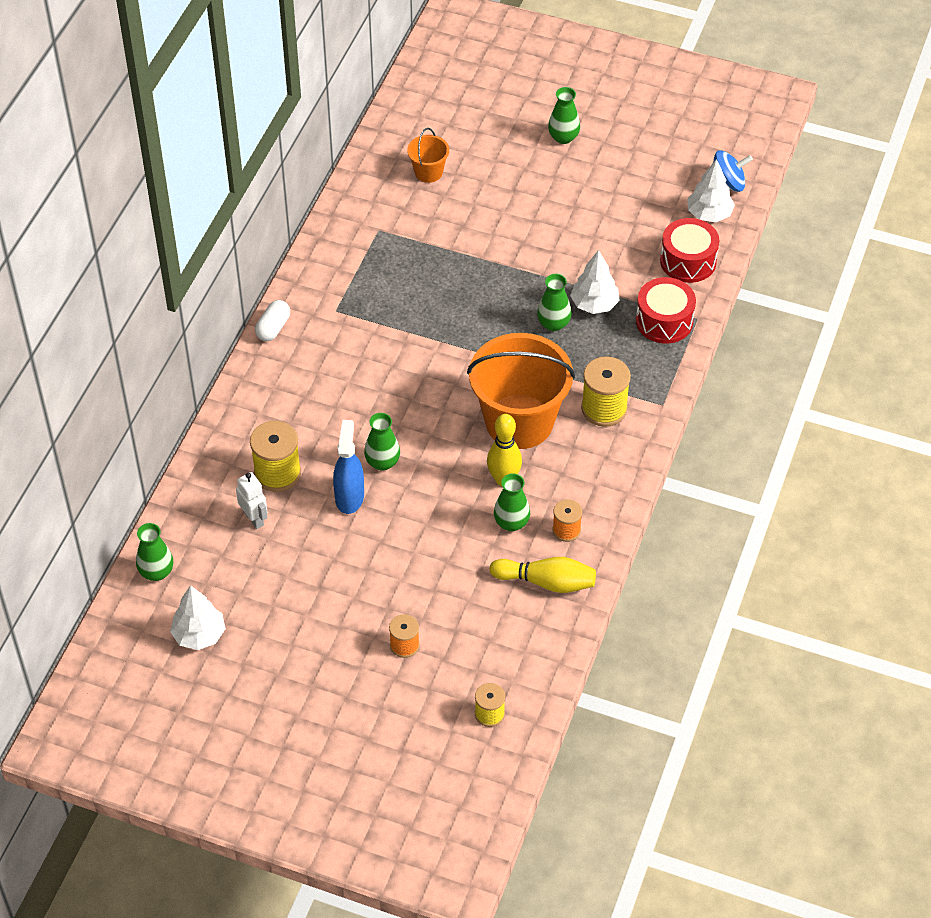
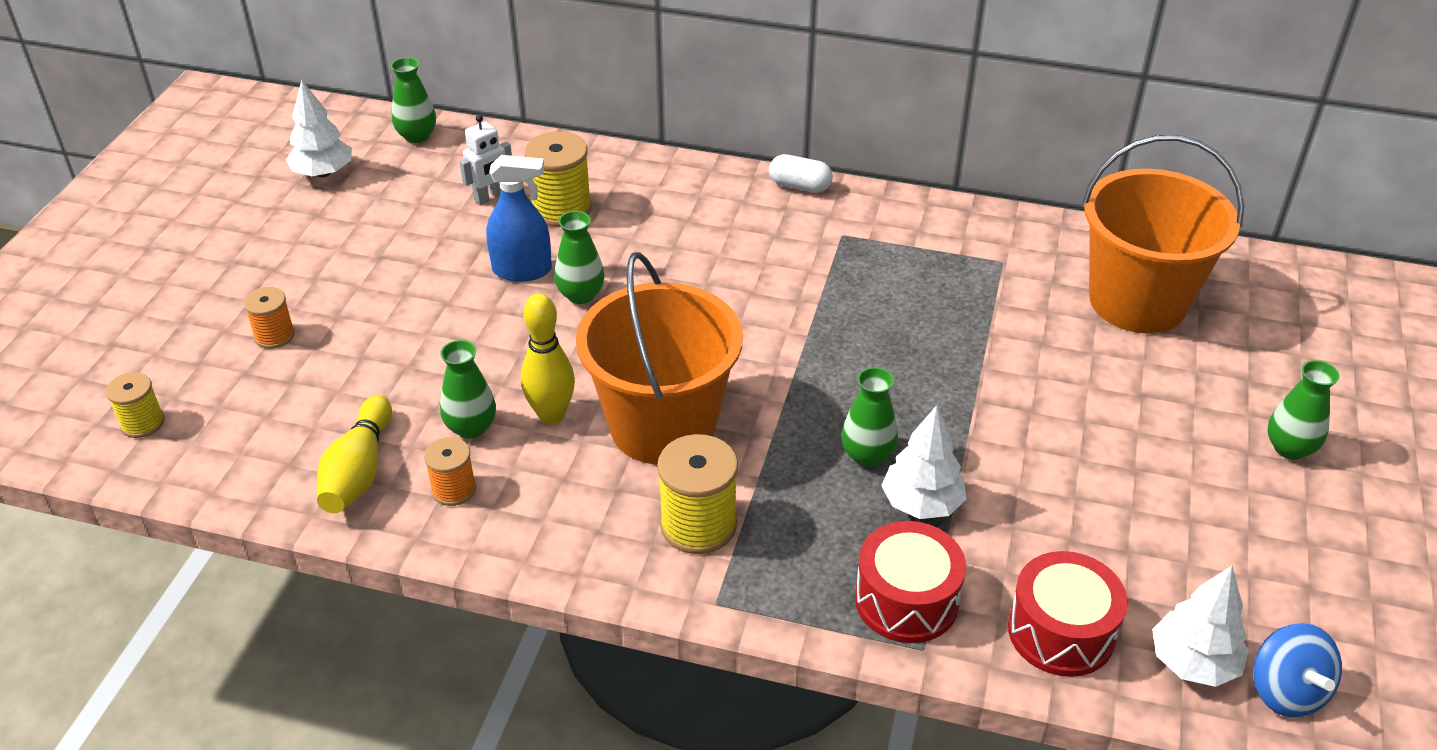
camera: 85 degrees right, 10 degrees down
orange bucket [407,128,449,183] -> orange bucket [1082,135,1244,333], size x2.23

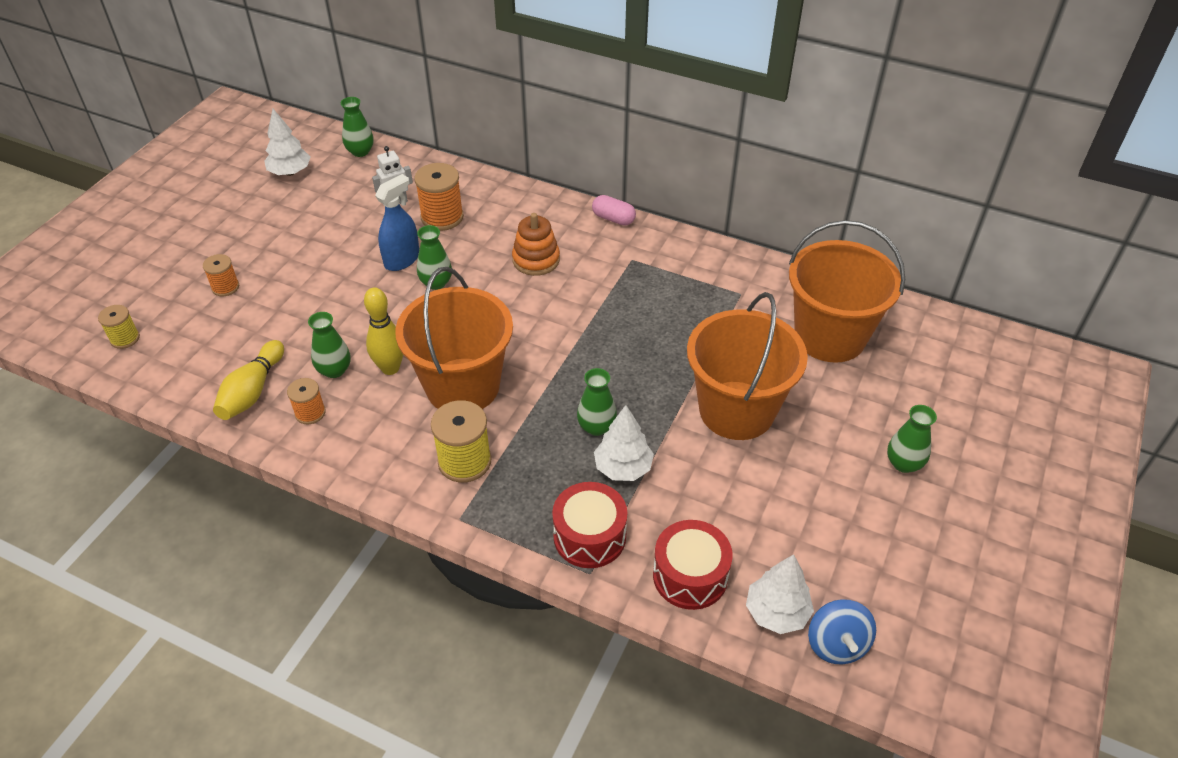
camera: 10 degrees right, 5 degrees up
blue spray bottle [486,155,552,282] -> blue spray bottle turned 60 degrees counterclockwise [375,174,419,271]
yellow spool [525,131,592,227] -> orange spool [414,163,464,231]
white capsule [769,154,833,193] -> pink capsule [592,195,636,226]
none -> orange stacking toy [512,213,560,276]
none -> orange bucket [687,292,808,440]

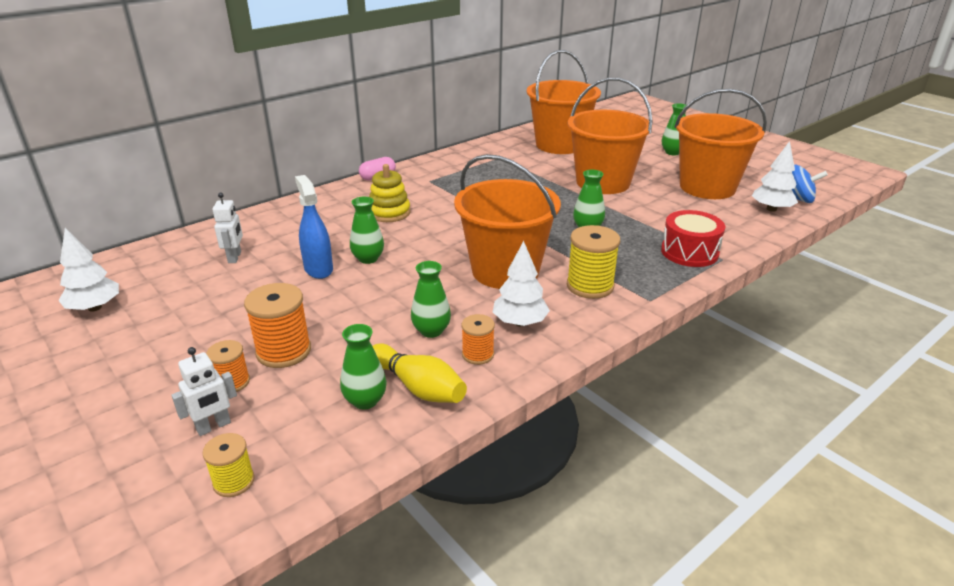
camera: 65 degrees left, 15 degrees down
green vase [341,97,374,157] -> green vase moved to [340,324,387,409]
yellow bowling pin [364,288,403,375] -> none
orange spool [414,163,464,231] -> orange spool moved to [244,283,311,368]
orange stacking toy [512,213,560,276] -> yellow stacking toy [369,164,410,222]
white tree [594,405,654,481] -> white tree moved to [493,241,550,326]
red drum [653,520,733,610] -> none
none -> white robot [171,347,237,436]
none -> orange bucket [674,89,767,199]

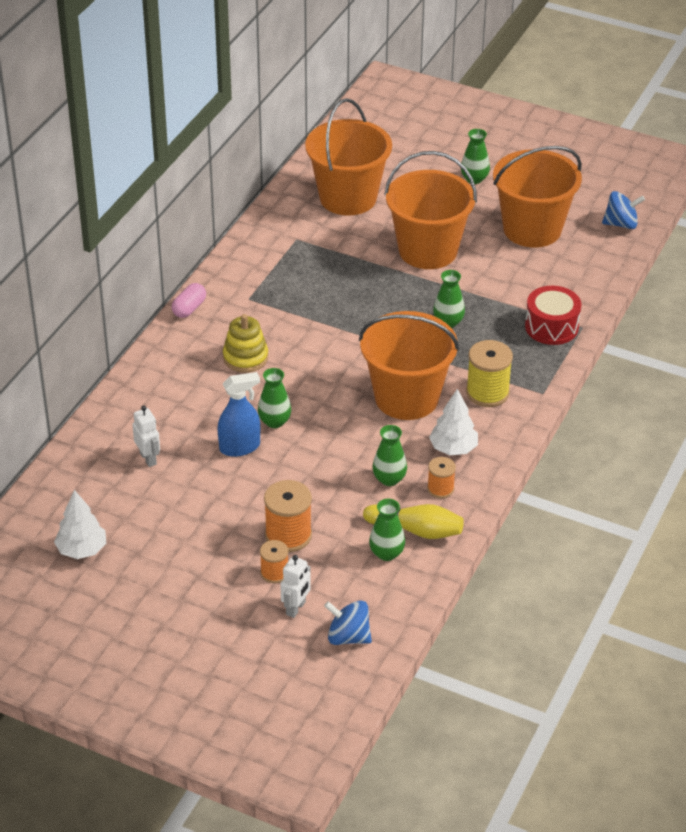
camera: 25 degrees left, 10 degrees up
yellow spool [202,433,255,497] -> blue spinning top [324,600,372,645]
blue spray bottle [295,175,333,279] -> blue spray bottle turned 120 degrees clockwise [217,372,260,457]
white tree [752,141,798,212] -> none

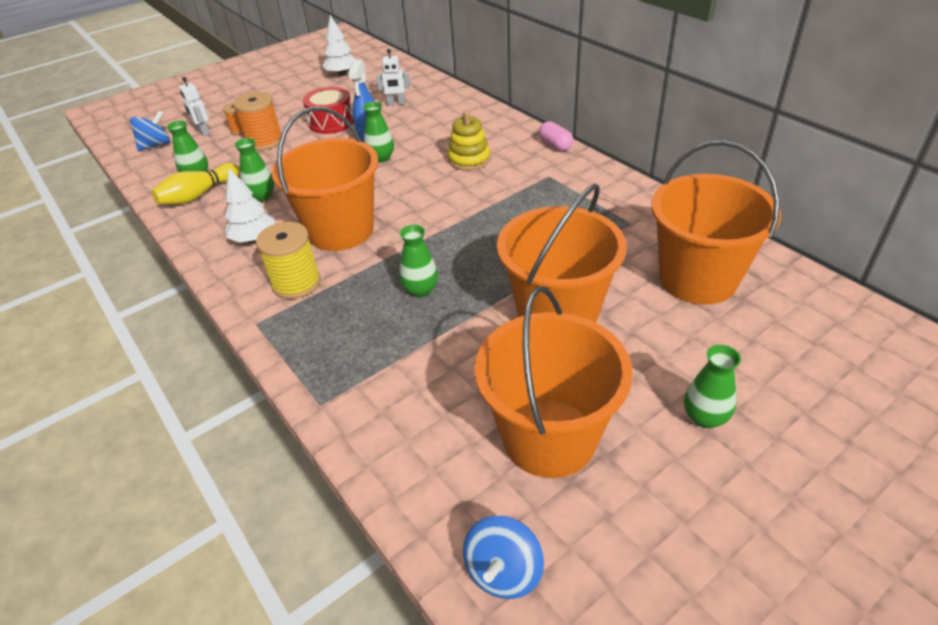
camera: 120 degrees right, 0 degrees up
orange spool [427,457,456,498] -> none
red drum [525,286,581,345] -> red drum moved to [303,87,354,134]

